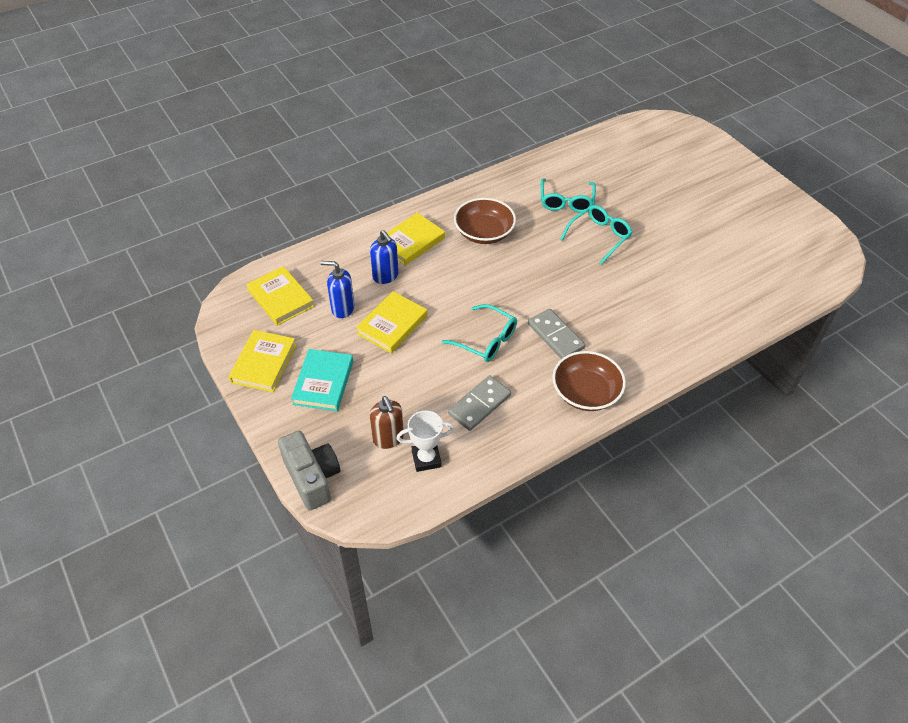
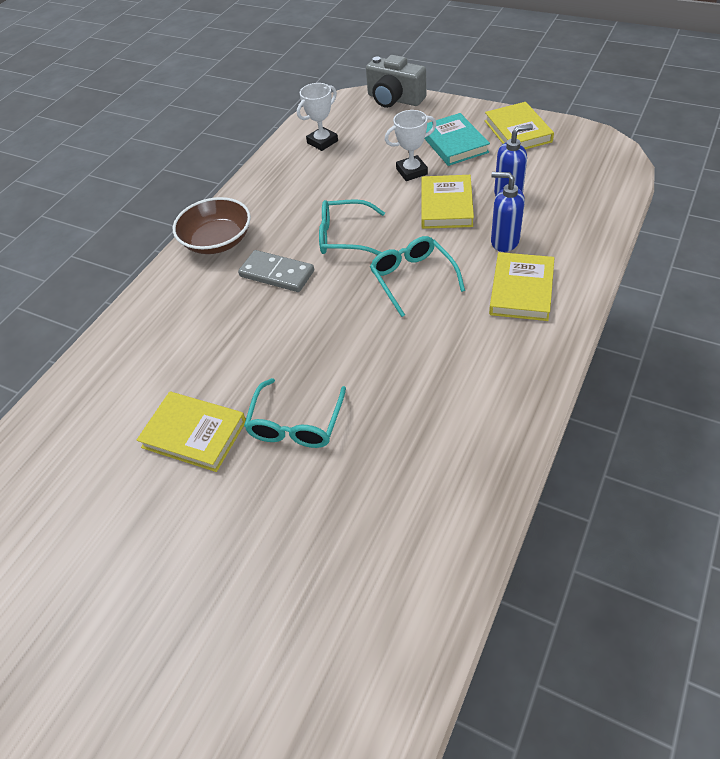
camera: 155 degrees right, 0 degrees up
yellow book [247,266,314,326] -> yellow book moved to [137,392,246,472]
brown soap dispenser [370,396,404,449] -> none
grey domino [448,375,511,431] -> none
brown bowl [454,198,516,244] -> none
turquoise glasses [541,179,596,213] -> turquoise glasses moved to [370,236,465,317]
none -> white trophy [385,110,437,181]

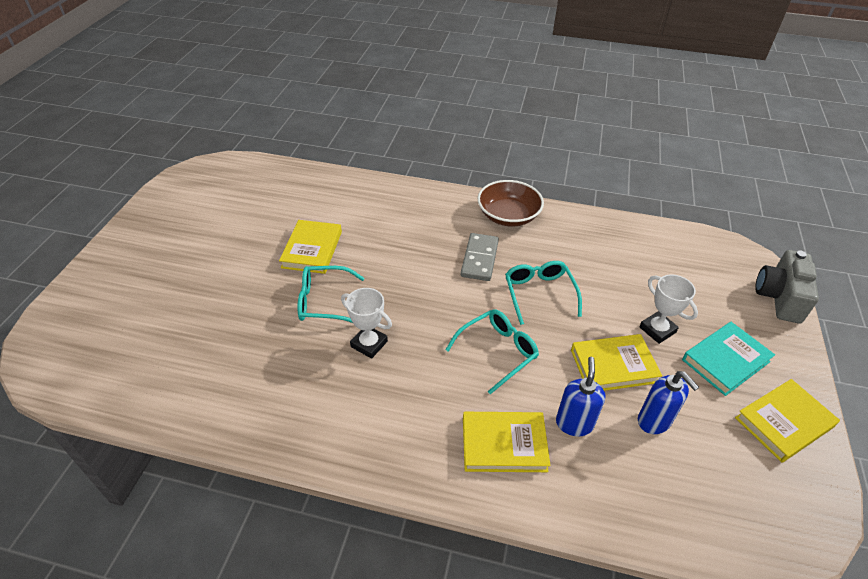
camera: 70 degrees right, 5 degrees down
white trophy [297,83,338,151] -> white trophy moved to [341,288,392,359]

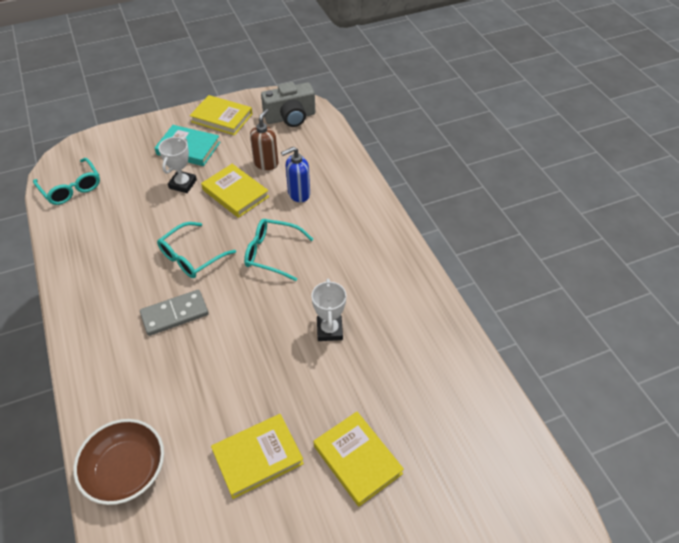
camera: 125 degrees left, 5 degrees up
turquoise glasses [298,266,364,323] -> turquoise glasses moved to [33,158,100,205]
yellow book [463,412,550,472] -> yellow book moved to [314,412,404,507]
brown bowl [477,180,544,226] -> brown bowl moved to [73,419,164,505]
blue soap dispenser [638,371,699,434] -> brown soap dispenser [250,109,278,170]
grey camera [755,250,819,324] -> grey camera moved to [261,82,315,127]

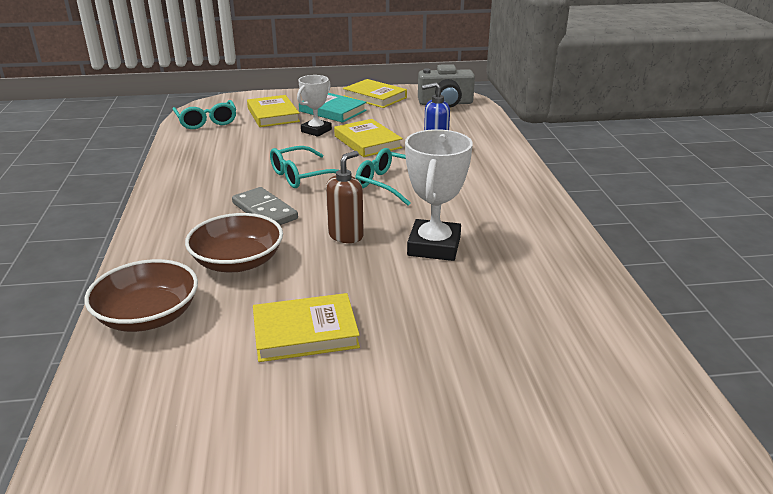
camera: 15 degrees right, 20 degrees down
grey domino [140,290,209,336] -> grey domino turned 60 degrees clockwise [232,187,298,225]
brown soap dispenser [250,109,278,170] -> brown soap dispenser moved to [326,151,364,243]
white trophy [311,279,346,341] -> white trophy [405,129,473,261], size x1.54
yellow book [314,412,404,507] -> yellow book moved to [247,95,300,127]
none -> brown bowl [185,213,283,272]

